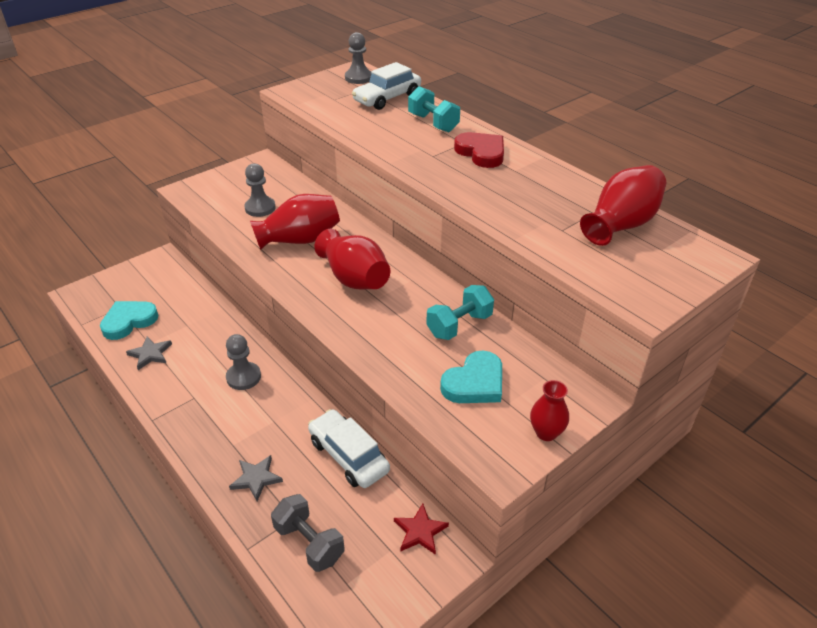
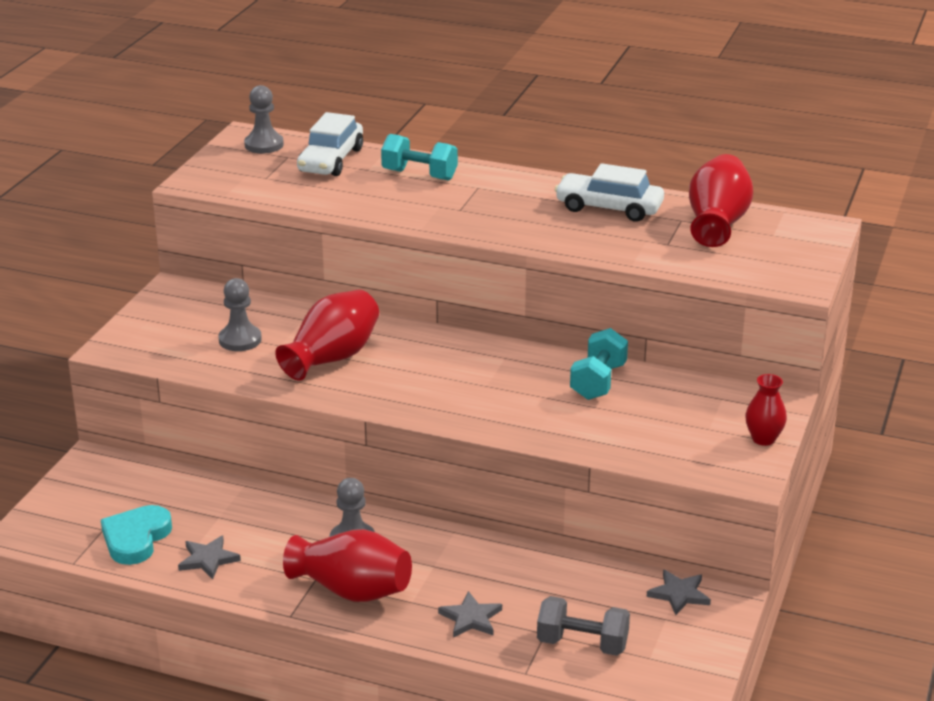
camera: 30 degrees left, 10 degrees down
white car [308,409,390,488] -> white car moved to [554,163,664,222]
red vase [315,229,390,289] -> red vase moved to [283,529,412,602]
red star [394,504,449,555] -> grey star [647,570,711,615]
turquoise heart [440,351,502,403] -> none
red heart [454,132,504,168] -> none

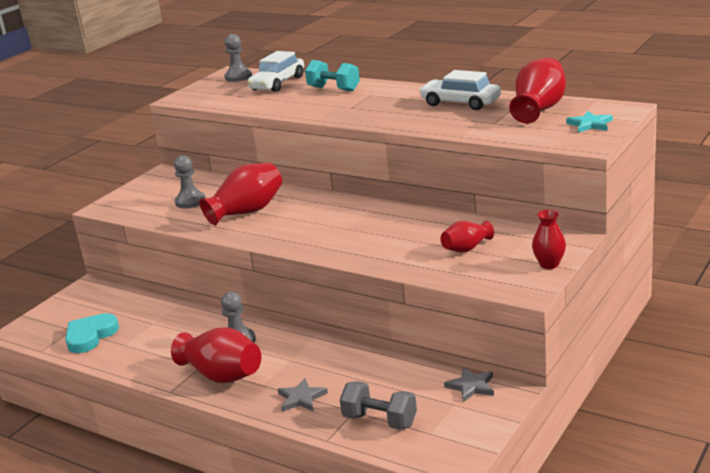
camera: 15 degrees right, 5 degrees down
grey star [178,535,241,579] -> none
turquoise dumbbell [570,328,628,400] -> none
none -> red vase [441,221,494,252]
none -> turquoise star [566,111,613,133]

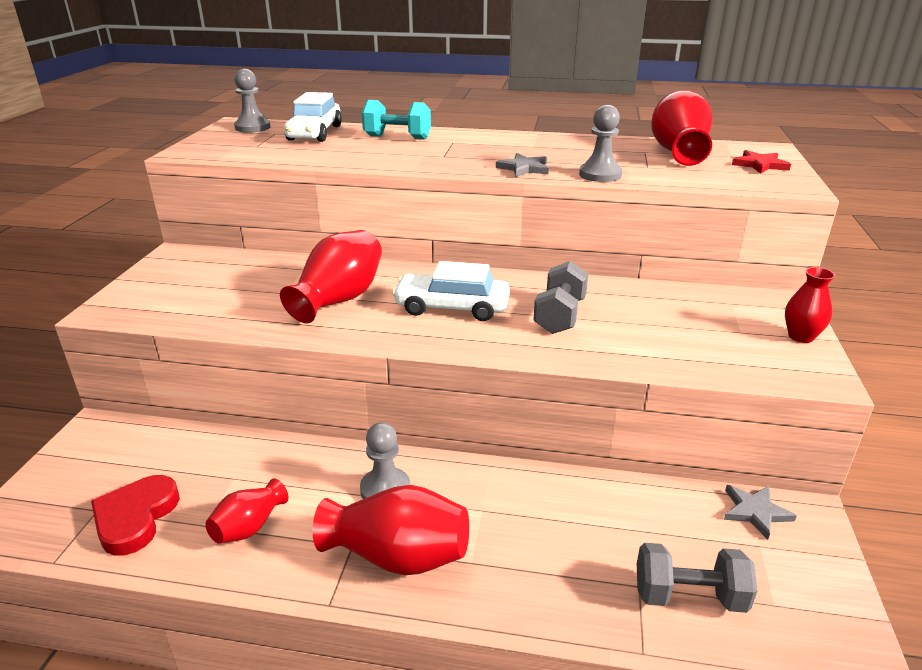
camera: 25 degrees left, 5 degrees up
turquoise heart [65,313,119,353] -> red heart [91,475,180,556]
grey pawn [174,155,205,209] -> grey pawn moved to [579,105,622,182]
grey star [278,378,328,412] -> grey star moved to [496,153,549,177]
white car [419,70,501,110] -> white car moved to [392,261,510,321]
red vase [441,221,494,252] -> red vase moved to [205,478,288,544]
turquoise star [566,111,613,133] -> red star [732,150,791,174]
none -> grey dumbbell [533,261,588,334]

